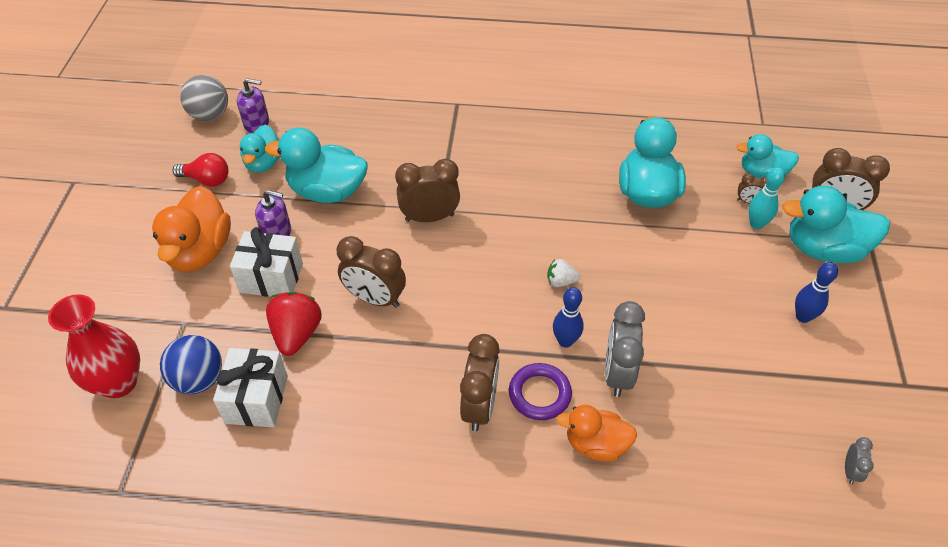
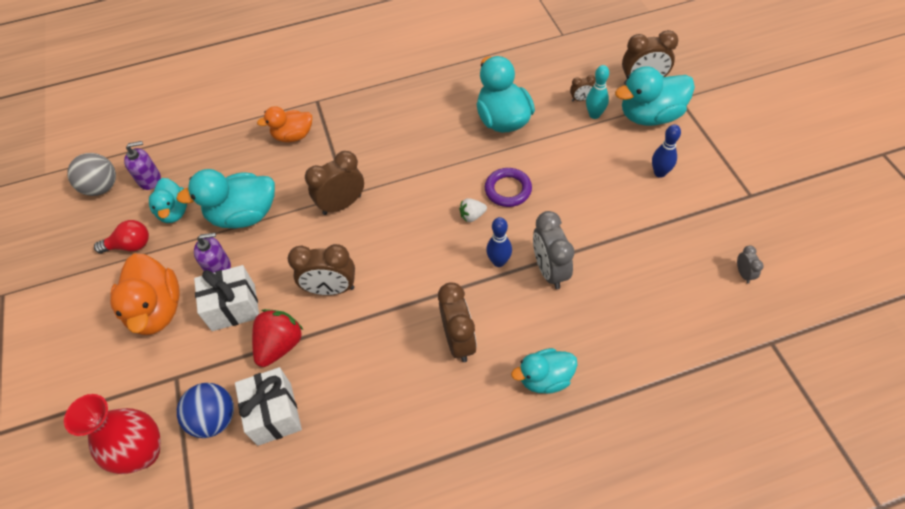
camera: 20 degrees left, 5 degrees up
red strawberry [266,292,322,356] -> red strawberry turned 45 degrees clockwise [252,309,303,367]
purple ring [509,363,572,420] -> purple ring moved to [485,168,532,207]
orange duck [556,405,637,461] -> orange duck moved to [257,106,312,142]
turquoise duck [737,134,799,178] -> turquoise duck moved to [511,348,578,394]

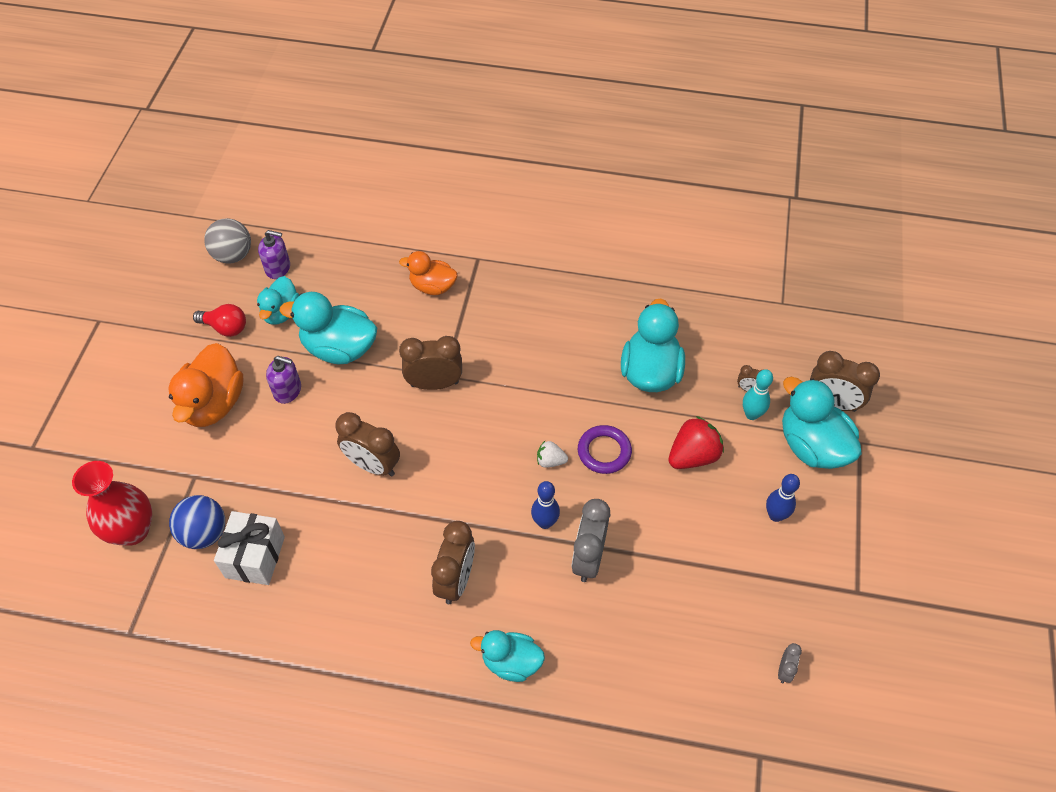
camera: 25 degrees right, 0 degrees up
white gift [194,265,259,331] -> none
red strawberry [252,309,303,367] -> red strawberry moved to [668,416,724,469]
turquoise duck [615,66,695,126] -> turquoise duck turned 45 degrees clockwise [782,377,862,469]

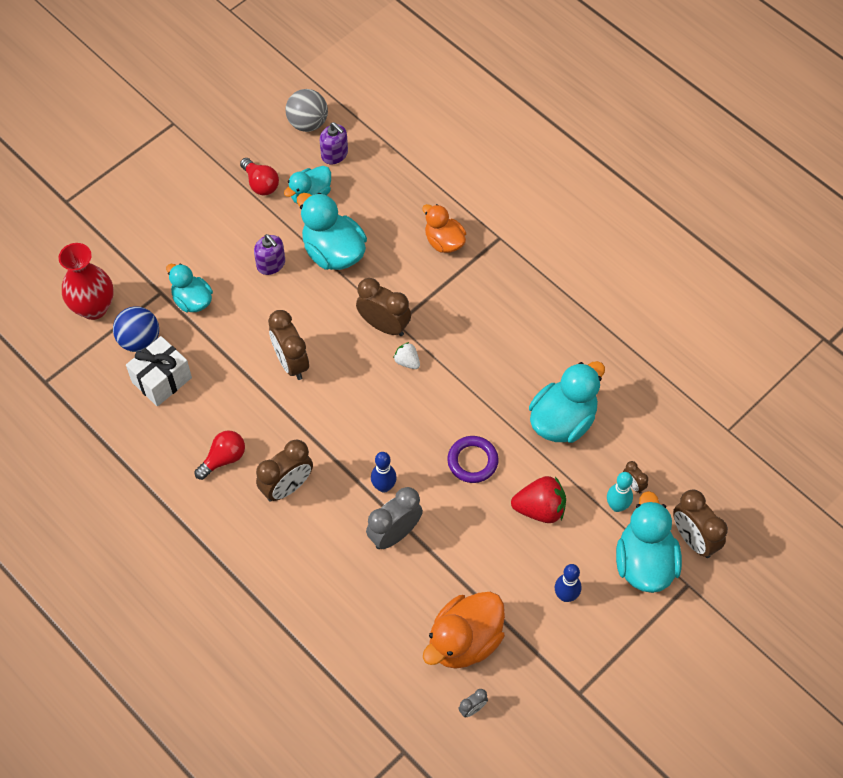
camera: 35 degrees right, 5 degrees up
orange duck [168,343,243,427] -> orange duck moved to [423,592,505,669]
turquoise duck [470,630,545,682] -> turquoise duck moved to [166,264,213,313]
white strawberry [537,441,568,468] -> white strawberry moved to [393,342,420,369]
none -> red light bulb [194,430,245,480]

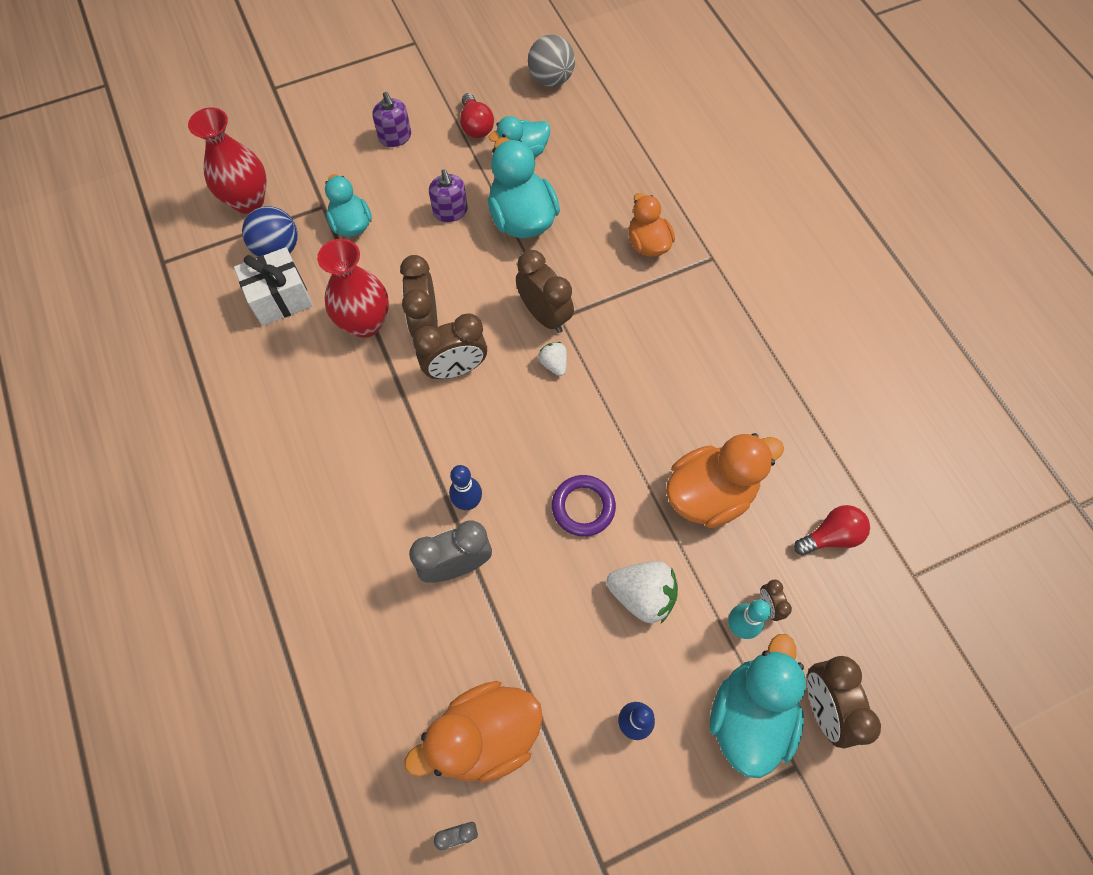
camera: 20 degrees right, 5 degrees up
red light bulb [194,430,245,480] -> red light bulb moved to [794,505,870,555]
brown clock [256,439,313,502] -> brown clock moved to [413,313,487,379]
purple soap dispenser [320,122,348,165] -> purple soap dispenser moved to [372,92,411,147]
red strawberry [511,476,566,523] -> white strawberry [606,561,678,623]
turquoise duck [529,361,605,443] -> orange duck [666,433,784,528]
none -> red vase [317,239,389,338]

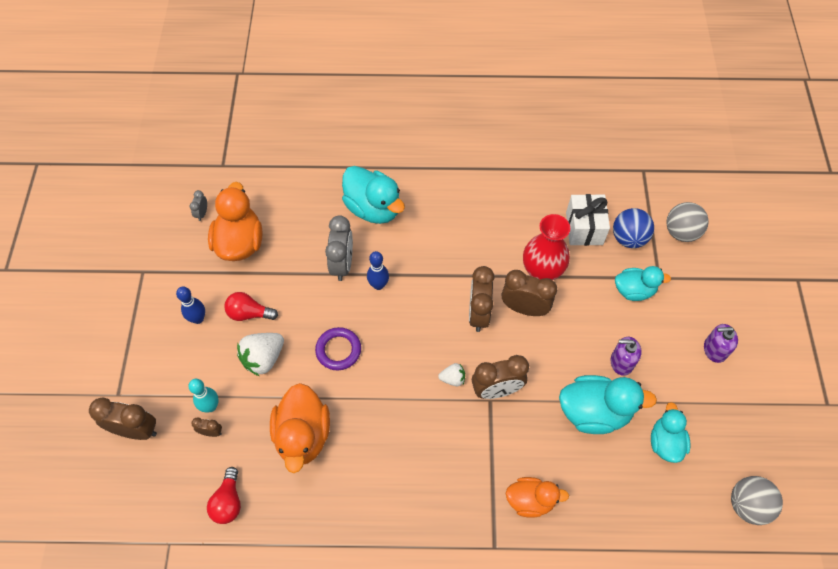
camera: 115 degrees right, 5 degrees down
red vase [188,107,267,214] -> grey ball [666,202,709,242]
red light bulb [460,93,494,138] -> red light bulb moved to [224,292,278,321]
turquoise duck [710,634,806,778] -> turquoise duck moved to [342,166,405,224]

